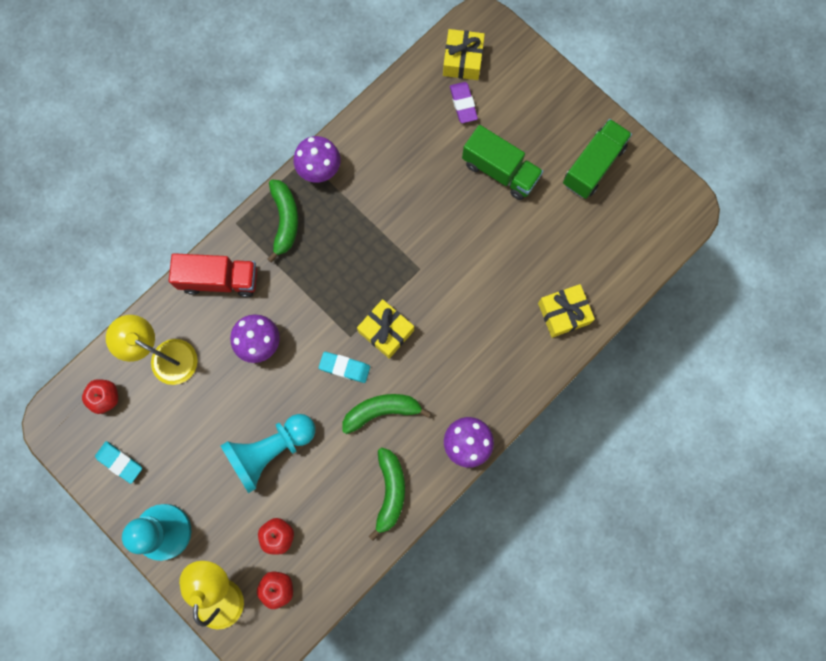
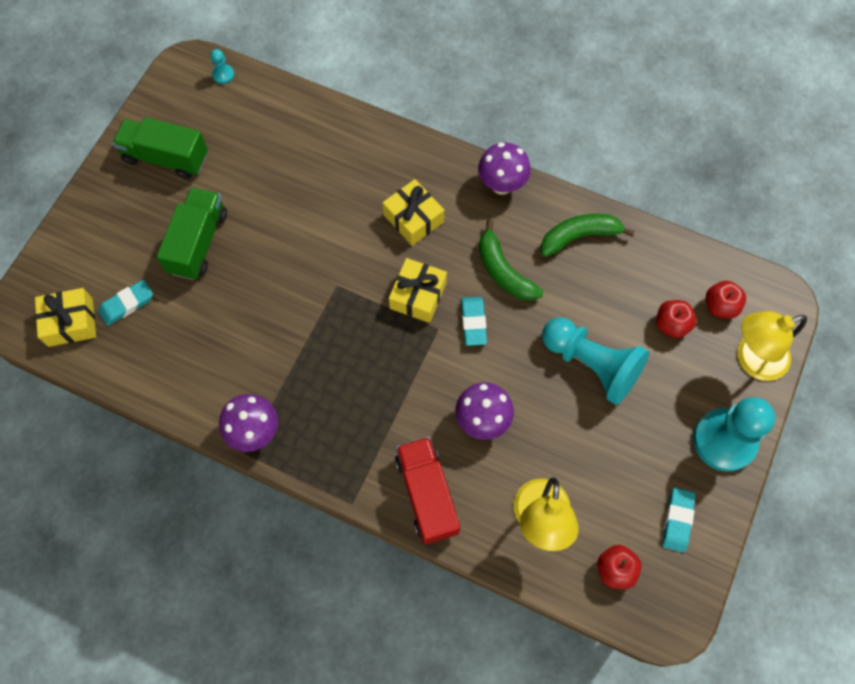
camera: 110 degrees left, 10 degrees down
green banana [267,180,298,263] -> none
purple eraser [450,82,478,123] -> turquoise eraser [98,280,153,326]
yellow gift [538,284,595,338] -> yellow gift moved to [383,179,444,246]
none -> turquoise pawn [210,49,234,84]

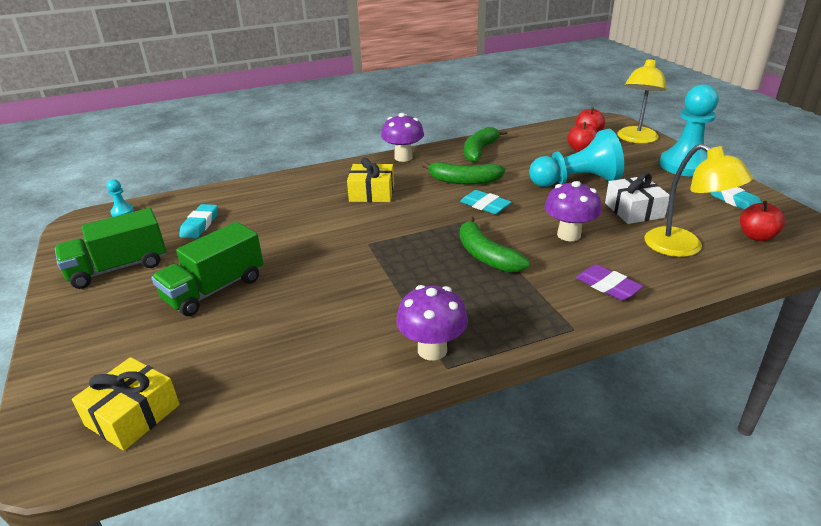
camera: 45 degrees left, 35 degrees down
turquoise eraser [98,280,153,326] -> turquoise eraser moved to [179,204,218,239]
green truck [156,187,227,280] -> green truck turned 105 degrees counterclockwise [151,222,264,316]
yellow gift [389,258,447,323] -> none
red truck [395,437,460,545] -> purple eraser [576,264,643,300]
none -> green banana [460,216,530,273]
none -> white gift [605,173,669,224]

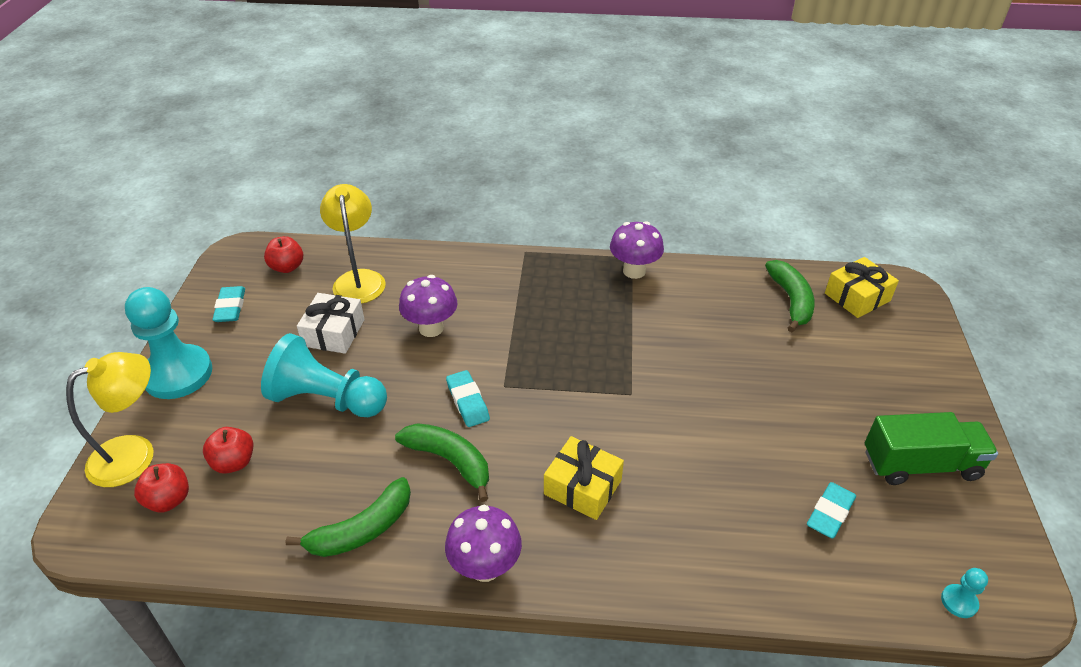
camera: 155 degrees left, 10 degrees up
green truck [151,222,264,316] -> none
green banana [460,216,530,273] -> green banana moved to [765,260,815,332]
purple eraser [576,264,643,300] -> none

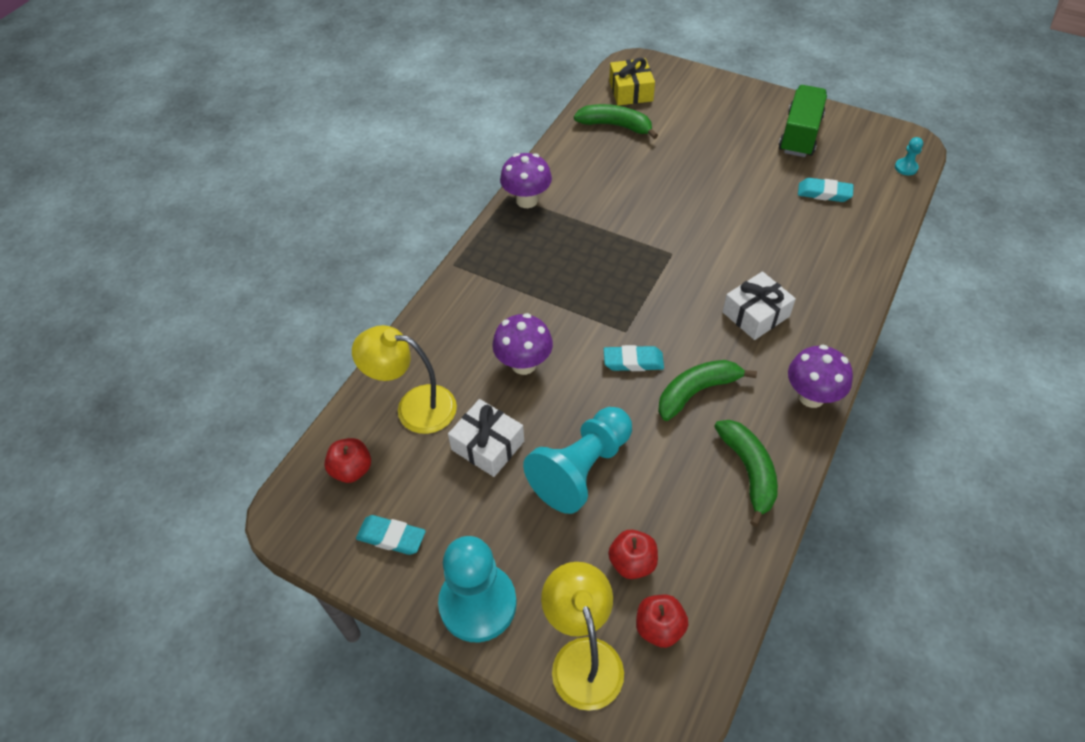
camera: 65 degrees left, 10 degrees up
yellow gift [544,436,624,520] -> white gift [723,271,796,340]
turquoise eraser [807,482,856,539] -> turquoise eraser turned 45 degrees counterclockwise [798,178,854,202]

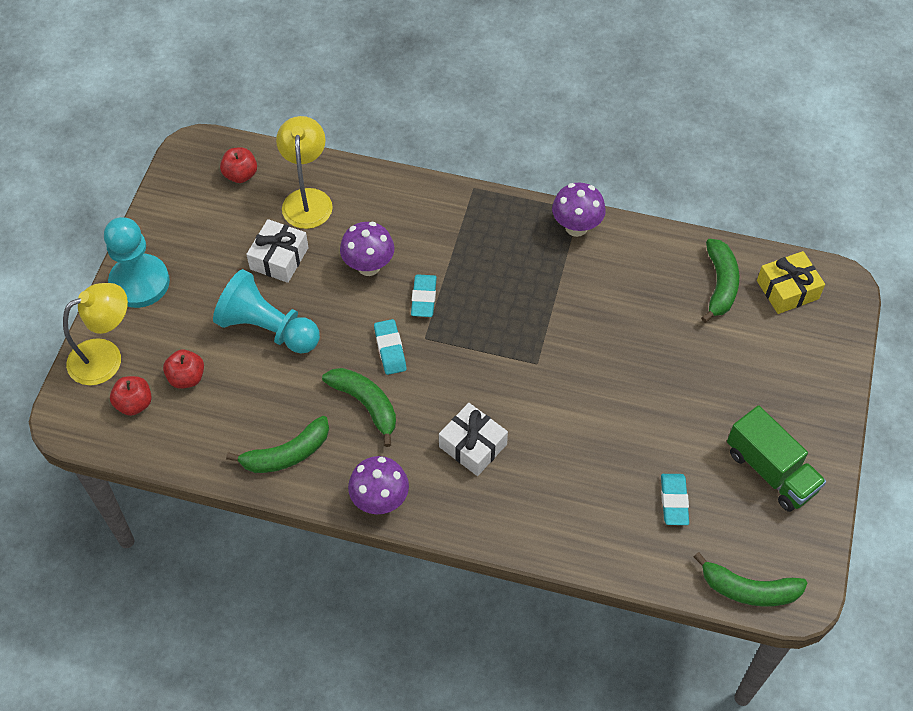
camera: 75 degrees right, 5 degrees up
turquoise eraser [356,515,426,555] -> turquoise eraser moved to [411,274,437,317]
green truck [778,85,827,157] -> green truck turned 45 degrees clockwise [727,405,826,512]
turquoise pawn [895,137,923,175] -> green banana [694,552,807,607]

